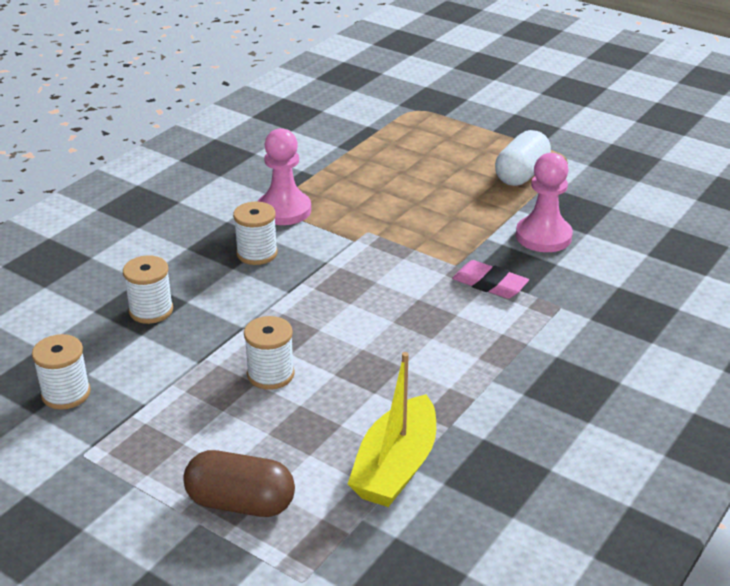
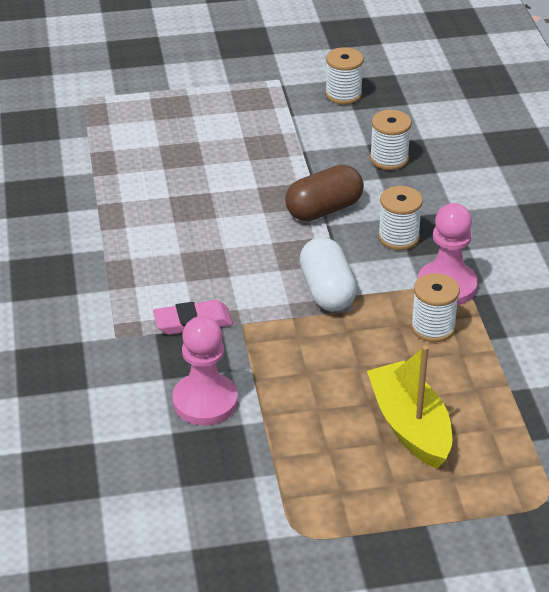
camera: 135 degrees right, 5 degrees up
brown capsule [183,450,295,517] -> brown capsule moved to [285,165,364,221]
white spool [244,316,295,390] -> white spool moved to [411,273,460,342]
yellow boat [348,352,436,507] -> yellow boat moved to [367,345,452,469]
white capsule [495,130,551,186] -> white capsule moved to [299,237,357,311]

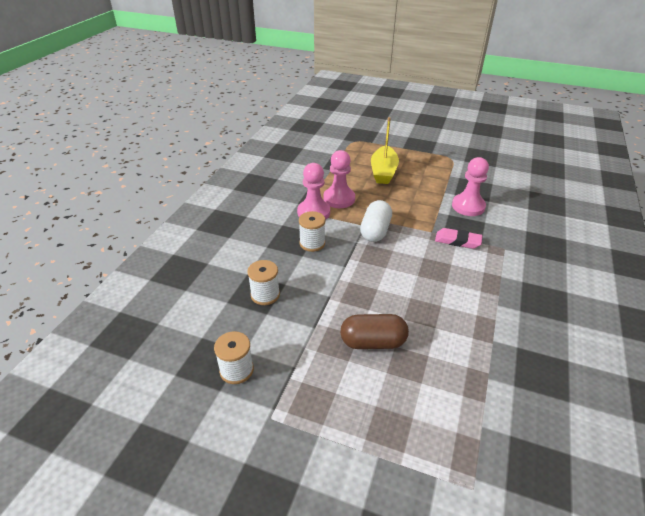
camera: 150 degrees left, 0 degrees up
brown capsule [285,165,364,221] -> brown capsule moved to [340,314,409,349]
white spool [411,273,460,342] -> pink pawn [323,150,355,208]

